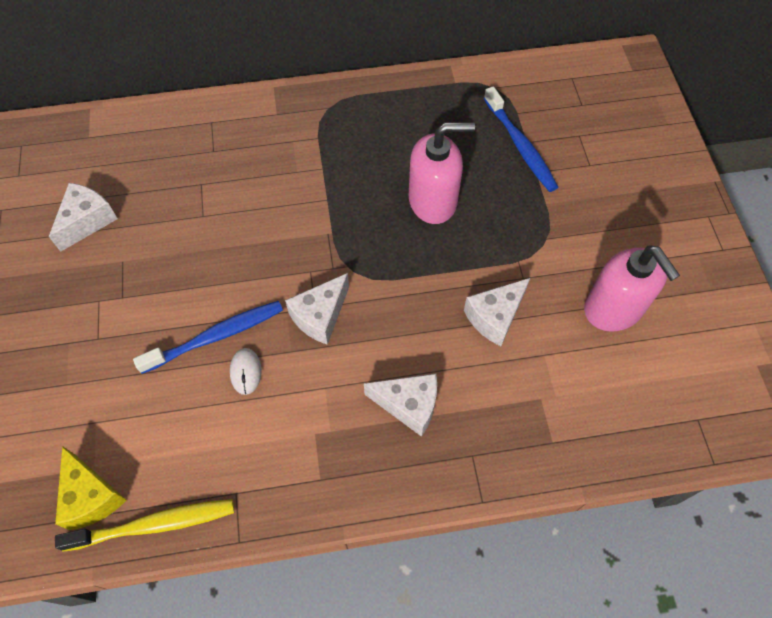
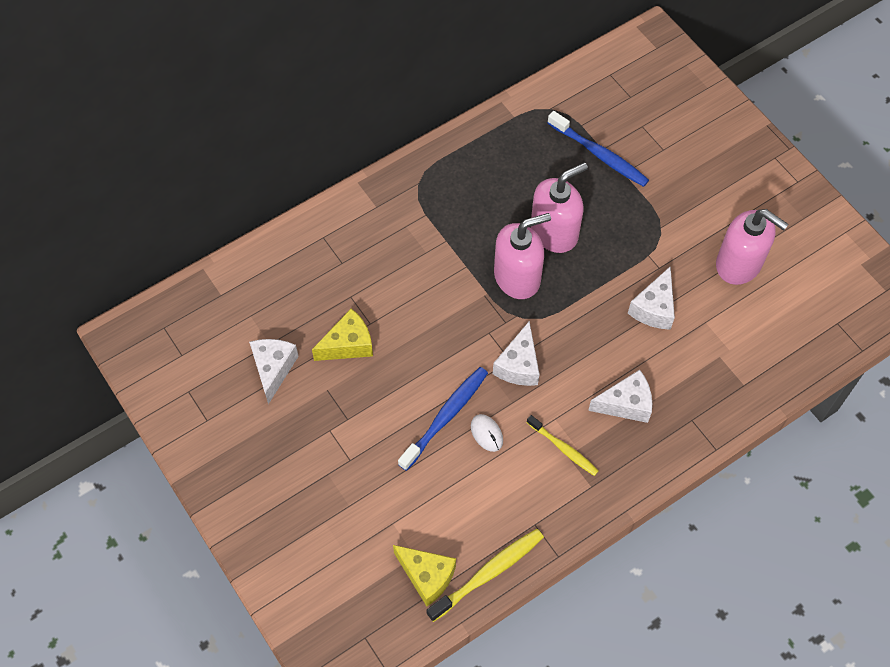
camera: 25 degrees left, 0 degrees up
none -> yellow cheese [312,308,373,361]
none -> pink soap dispenser [494,213,551,299]
none -> yellow toothbrush [527,415,599,476]

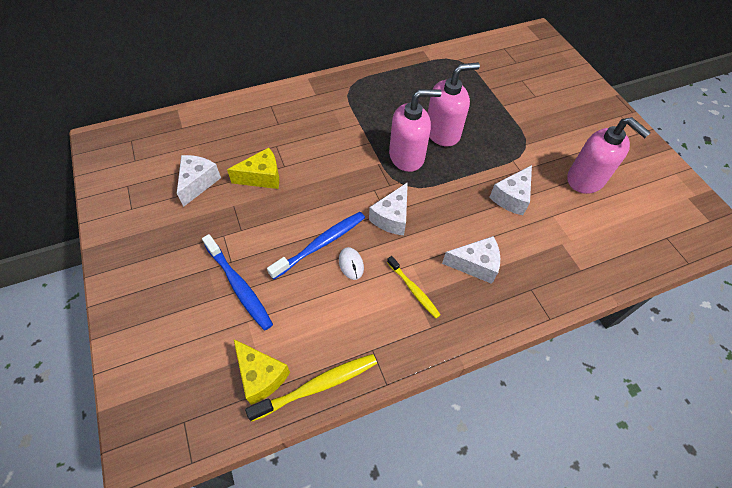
camera: 10 degrees right, 5 degrees down
blue toothbrush [548,111,649,187] -> blue toothbrush moved to [202,234,273,331]

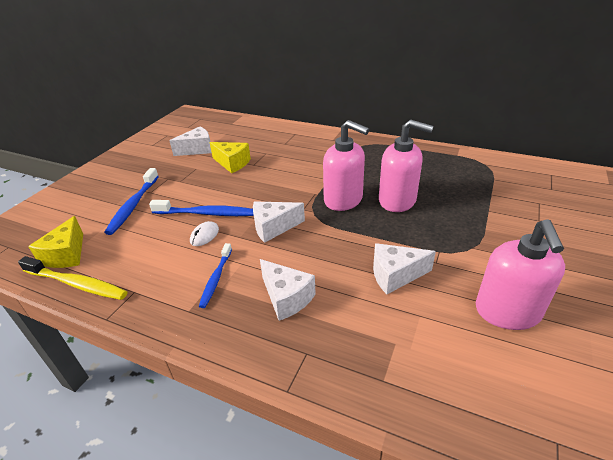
camera: 50 degrees right, 20 degrees down
yellow toothbrush [387,256,441,318] -> blue toothbrush [199,243,232,308]

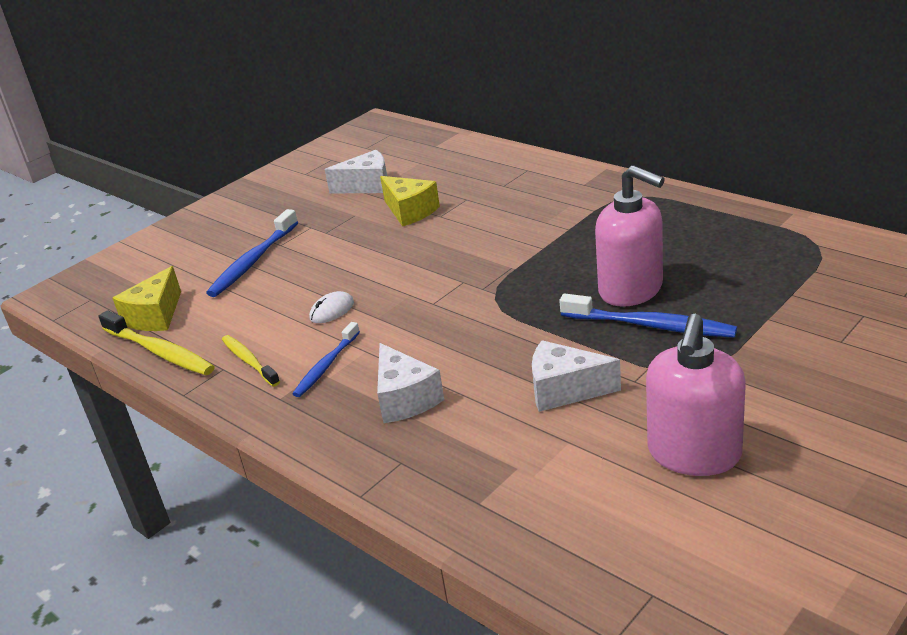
camera: 20 degrees right, 5 degrees down
blue toothbrush [149,200,254,216] -> blue toothbrush moved to [559,293,737,338]
white cheese [253,202,305,243] -> none
pink soap dispenser [323,120,369,211] -> none
none -> yellow toothbrush [222,335,280,387]

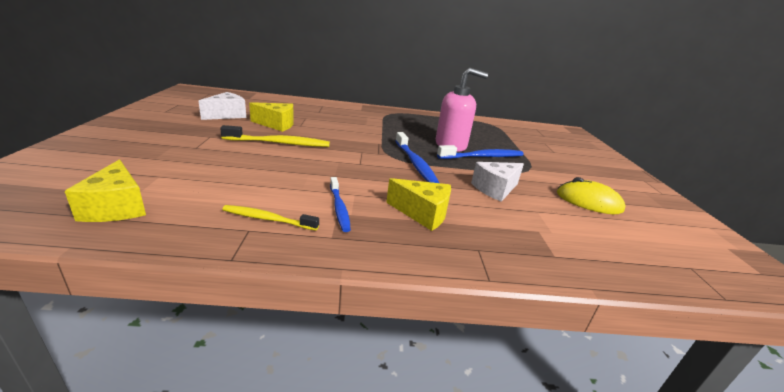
camera: 50 degrees left, 5 degrees down
yellow toothbrush [98,310,215,375] -> yellow toothbrush moved to [220,125,330,147]
blue toothbrush [206,209,298,297] -> blue toothbrush moved to [396,132,439,183]
white mouse [309,291,354,323] -> none
white cheese [377,343,444,423] -> yellow cheese [386,178,451,231]
pink soap dispenser [646,314,746,476] -> yellow mouse [557,177,626,214]

